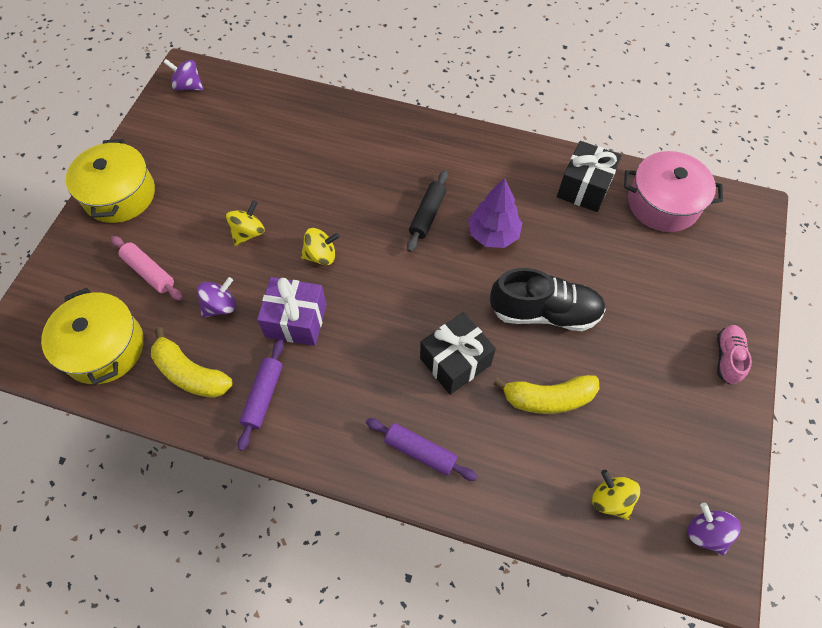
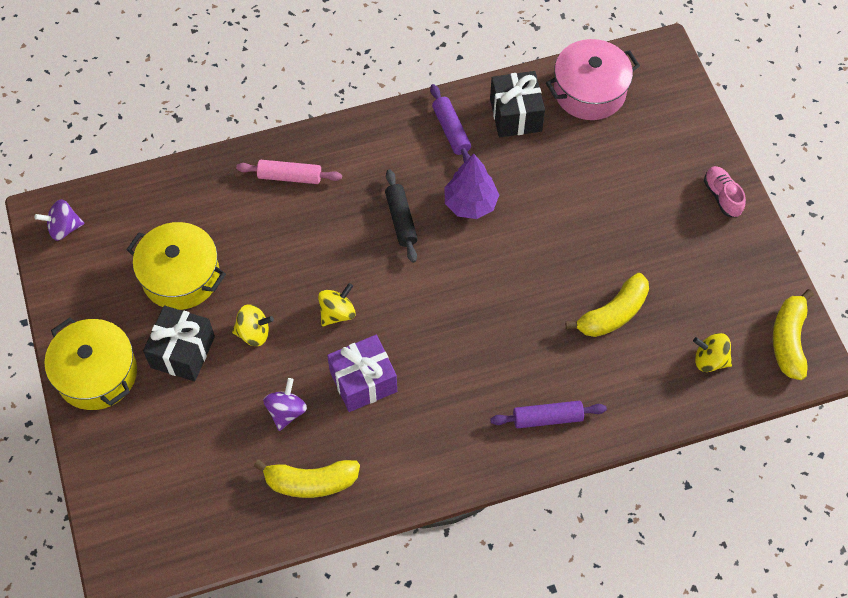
camera: 35 degrees left, 0 degrees up
yellow pot [41,288,144,385] -> yellow pot moved to [126,222,226,310]
pink rolling pin [111,236,183,301] -> pink rolling pin moved to [236,160,342,184]
yellow spinning top [226,200,265,246] -> yellow spinning top turned 90 degrees clockwise [232,304,274,346]
purple rolling pin [238,339,284,451] -> purple rolling pin moved to [430,84,471,162]
black gift [420,312,496,395] -> black gift moved to [143,305,215,381]
black shoe [490,268,606,331] -> none
purple spinning top [687,503,741,555] -> yellow banana [773,289,814,380]

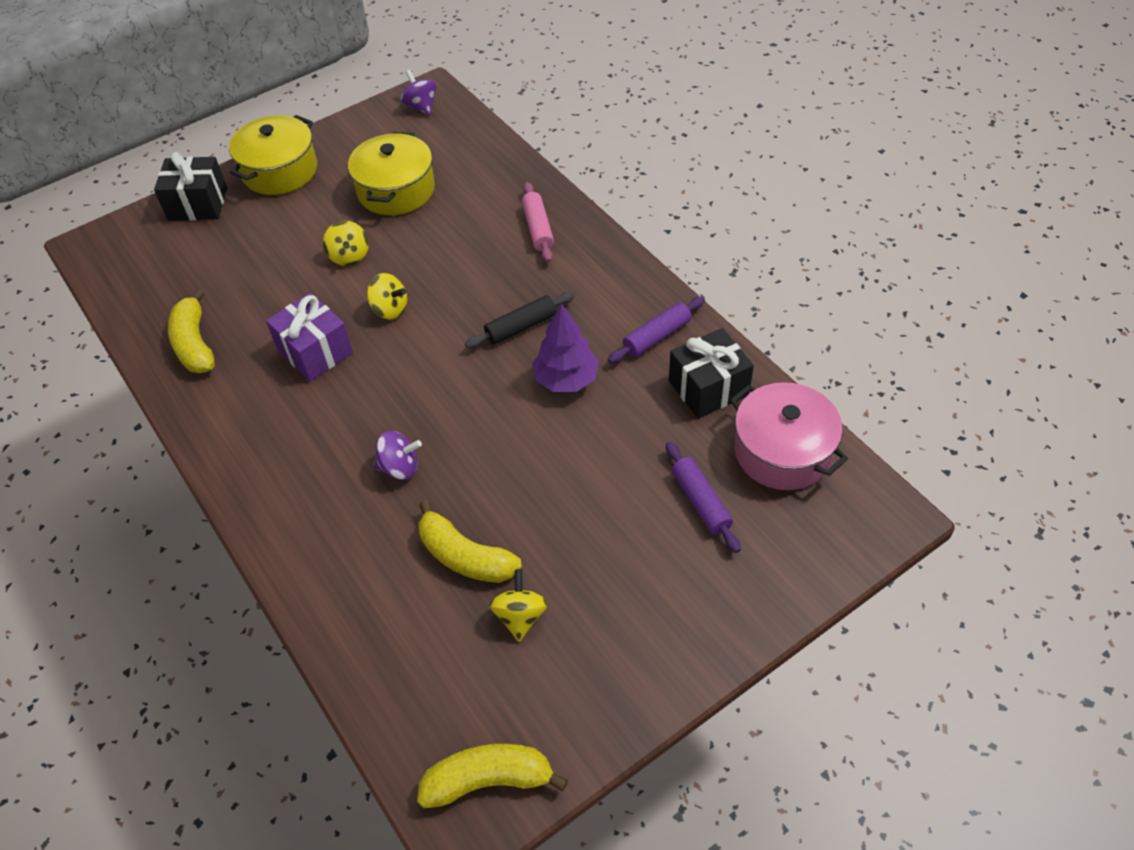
camera: 75 degrees right, 10 degrees down
black gift [143,305,215,381] -> black gift moved to [154,152,227,221]
purple spinning top [263,378,307,431] -> purple spinning top moved to [373,431,422,480]
purple rolling pin [490,401,607,428] -> purple rolling pin moved to [666,442,741,553]
yellow spinning top [693,333,732,372] -> yellow spinning top moved to [490,569,548,642]
pink shoe [704,166,746,217] -> none

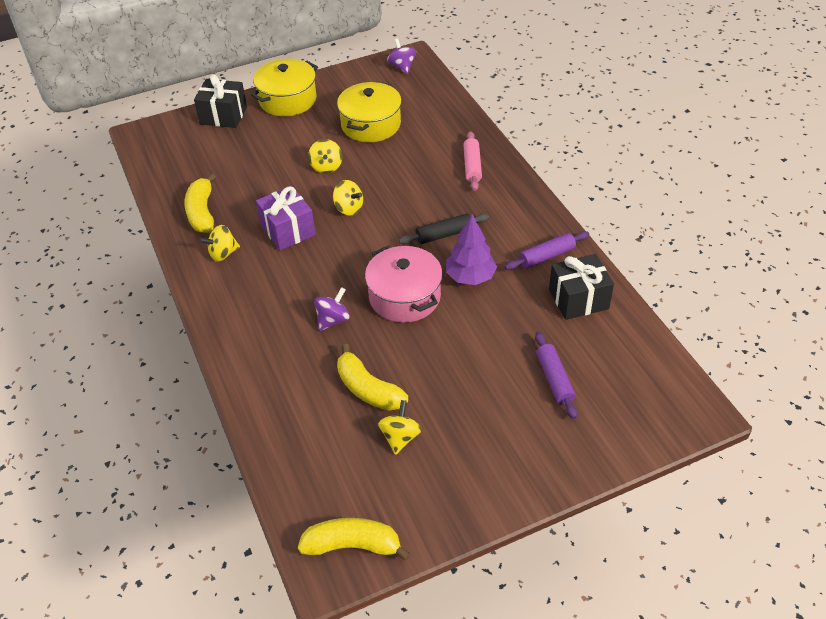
camera: 10 degrees right, 5 degrees down
purple spinning top [373,431,422,480] -> purple spinning top turned 60 degrees counterclockwise [314,287,350,331]
pink pot [730,382,848,490] -> pink pot moved to [365,245,443,323]
none -> yellow spinning top [199,225,240,262]

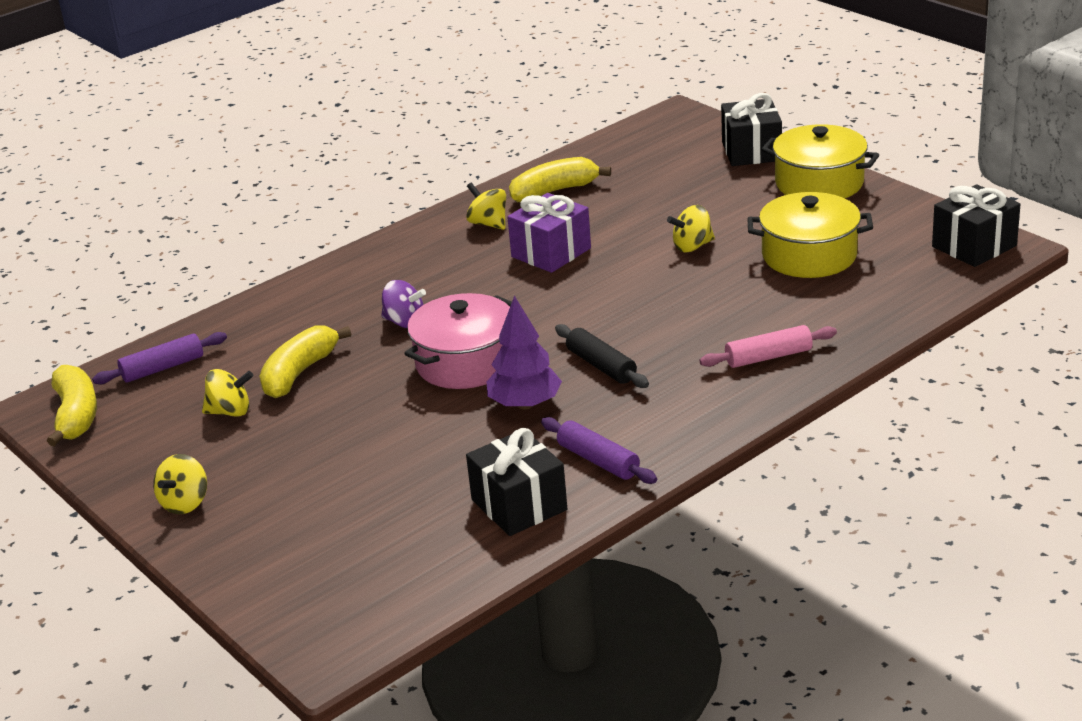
camera: 75 degrees right, 15 degrees down
yellow spinning top [333,180,363,215] -> yellow spinning top moved to [153,454,207,514]
purple spinning top [387,38,416,74] -> black gift [932,184,1020,267]
purple rolling pin [535,332,577,419] -> purple rolling pin moved to [92,332,227,384]

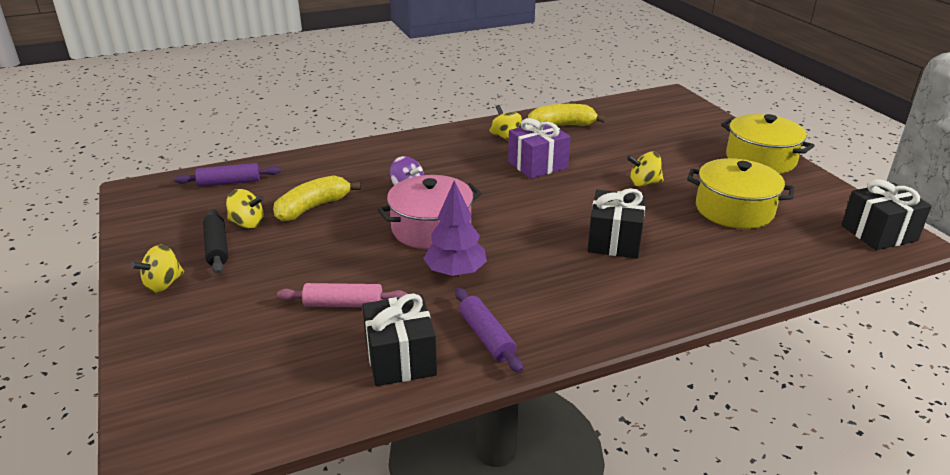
camera: 15 degrees right, 0 degrees up
yellow banana [47,365,97,447] -> none
black rolling pin [555,324,649,388] -> black rolling pin moved to [203,209,228,274]
pink rolling pin [699,325,837,368] -> pink rolling pin moved to [277,283,408,307]
black gift [721,93,782,166] -> black gift moved to [587,188,646,258]

